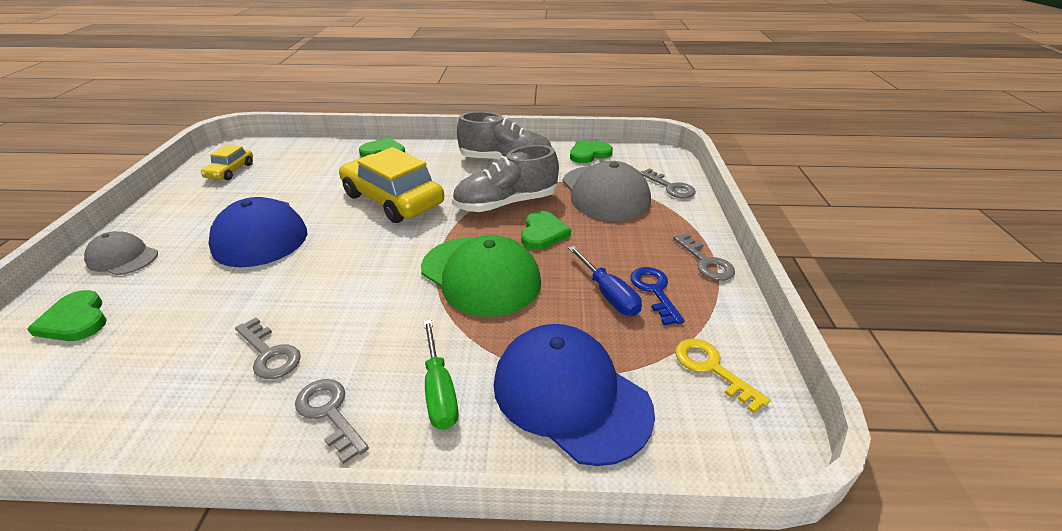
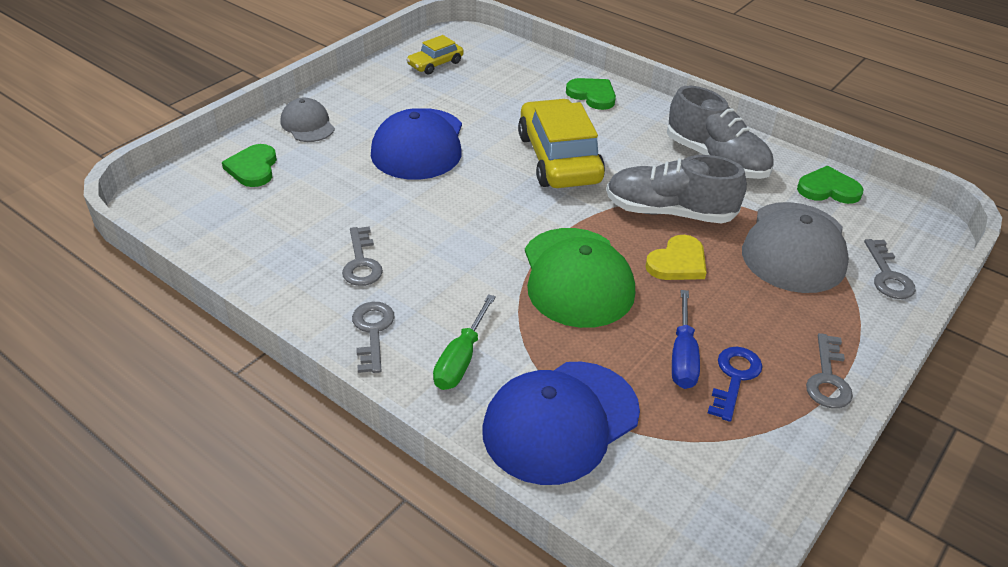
camera: 35 degrees right, 5 degrees up
blue cap [494,324,655,466] -> blue cap turned 120 degrees counterclockwise [482,362,640,485]
green heart [521,211,571,250] -> yellow heart [645,235,707,280]
yellow key [675,339,770,414] -> none

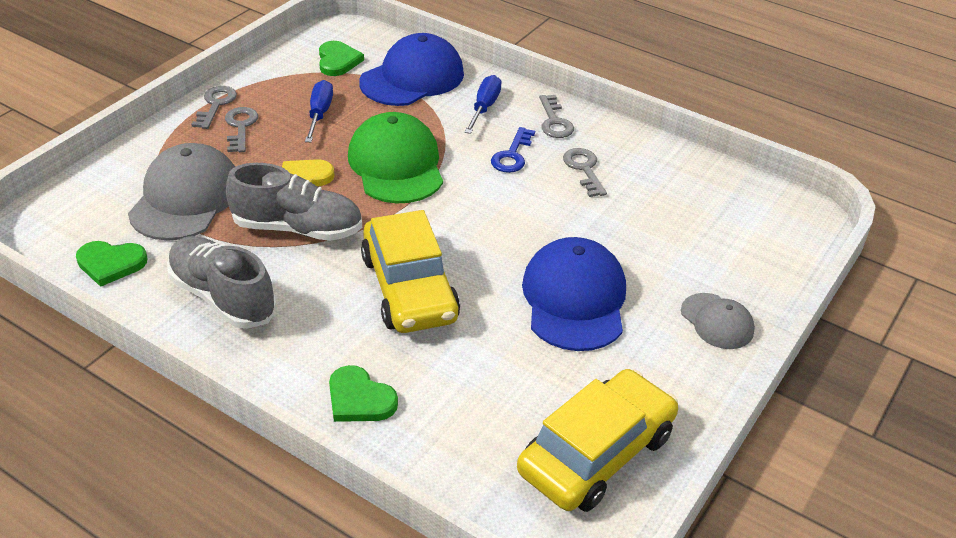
camera: 175 degrees right, 0 degrees up
green heart [222,144,277,187] -> green heart moved to [319,41,364,76]
yellow car [407,35,464,74] -> yellow car [517,369,678,512], size x2.00
green screwdriver [433,294,496,390] -> blue screwdriver [464,75,502,134]
blue key [708,347,763,422] -> blue key moved to [491,127,535,173]
grey key [864,239,916,299] -> grey key moved to [225,107,258,152]

